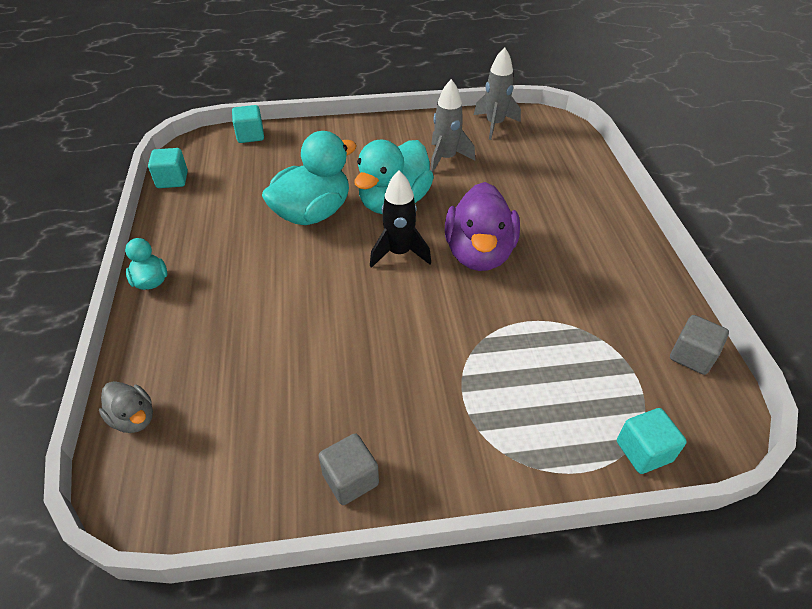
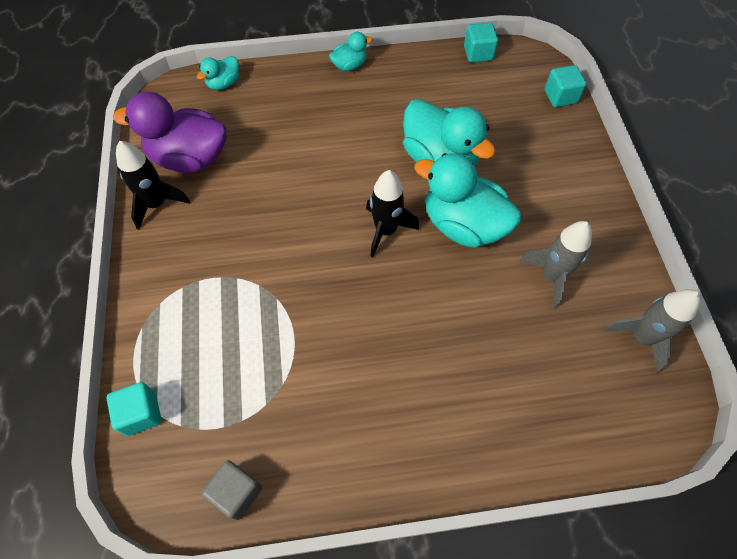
camera: 90 degrees right, 15 degrees up
grey duck [99,381,153,433] -> turquoise duck [197,56,239,90]
grey cube [319,434,379,505] -> black rocket [116,141,190,230]
purple duck [445,182,520,271] -> purple duck moved to [113,92,227,173]

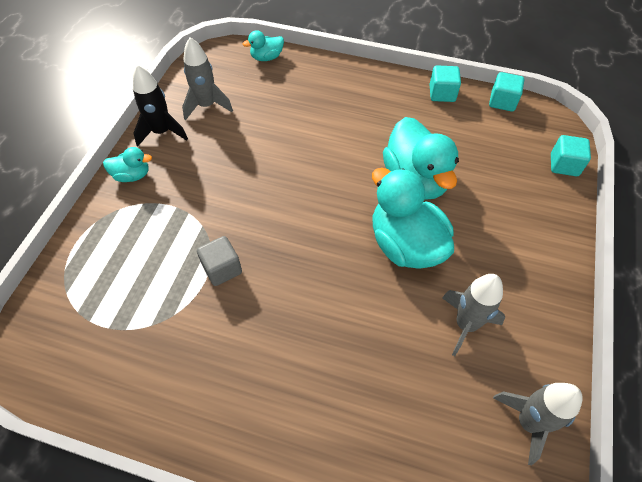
camera: 25 degrees right, 5 degrees down
turquoise cube [107,382,162,436] -> turquoise cube moved to [430,65,461,102]
purple duck [113,92,227,173] -> grey rocket [182,37,233,120]
grey cube [202,460,262,520] -> grey cube moved to [197,236,242,286]
turquoise duck [329,32,373,71] -> turquoise duck moved to [103,147,152,182]
black rocket [366,170,419,258] -> none

